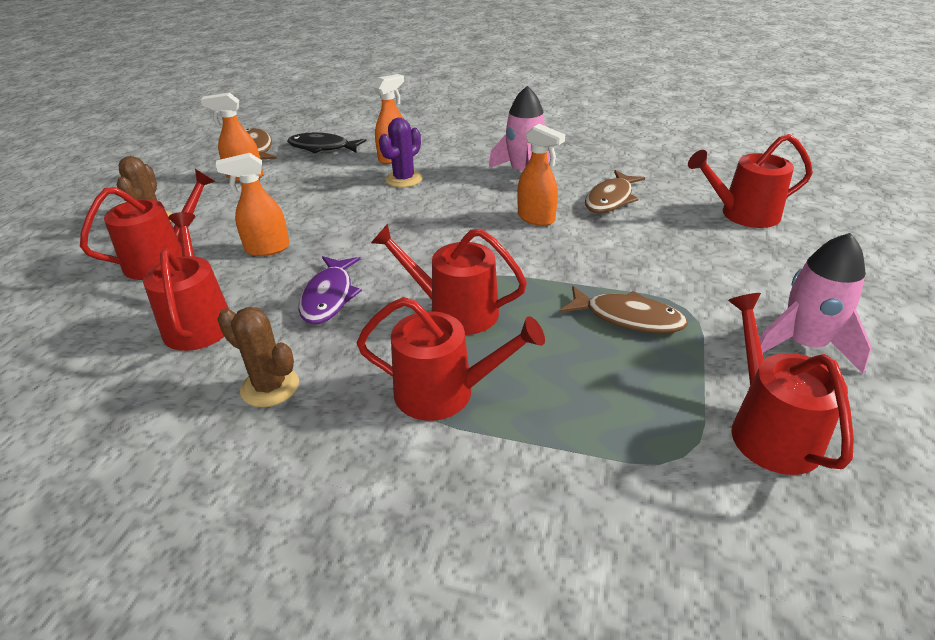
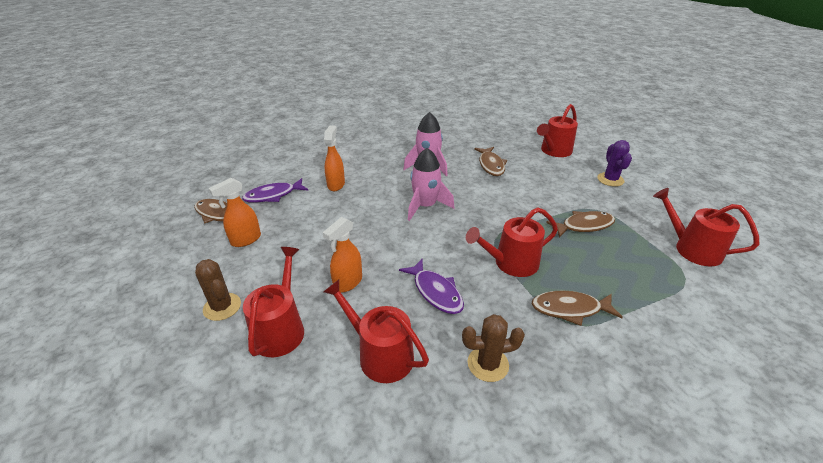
camera: 40 degrees left, 0 degrees up
black fish [287,133,366,153] -> purple fish [242,178,309,203]
red watering can [357,297,545,421] -> brown fish [532,290,623,326]
purple cactus [379,118,423,188] -> purple cactus moved to [597,140,632,187]
orange spray bottle [517,124,565,226] -> none
pink rocket [759,233,872,373] -> pink rocket moved to [408,148,454,221]

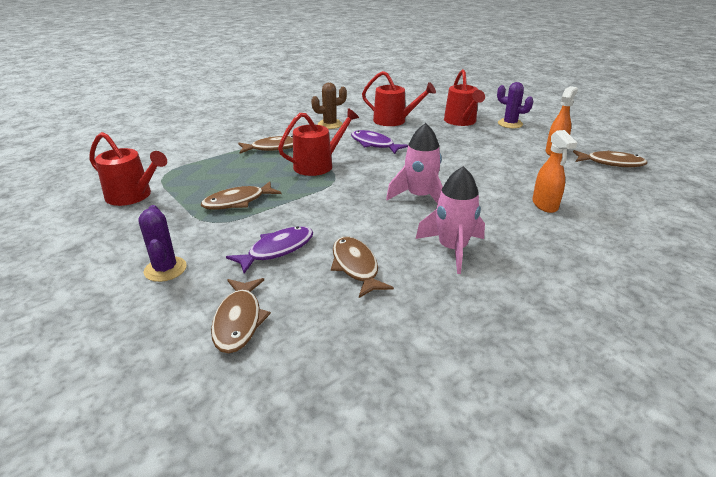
camera: 165 degrees right, 5 degrees down
brown cactus [195,259,241,321] -> purple cactus [497,82,533,128]
purple fish [242,178,309,203] -> purple fish moved to [226,226,313,274]
orange spray bottle [323,217,362,293] -> none
red watering can [537,104,578,157] -> brown fish [211,278,271,353]

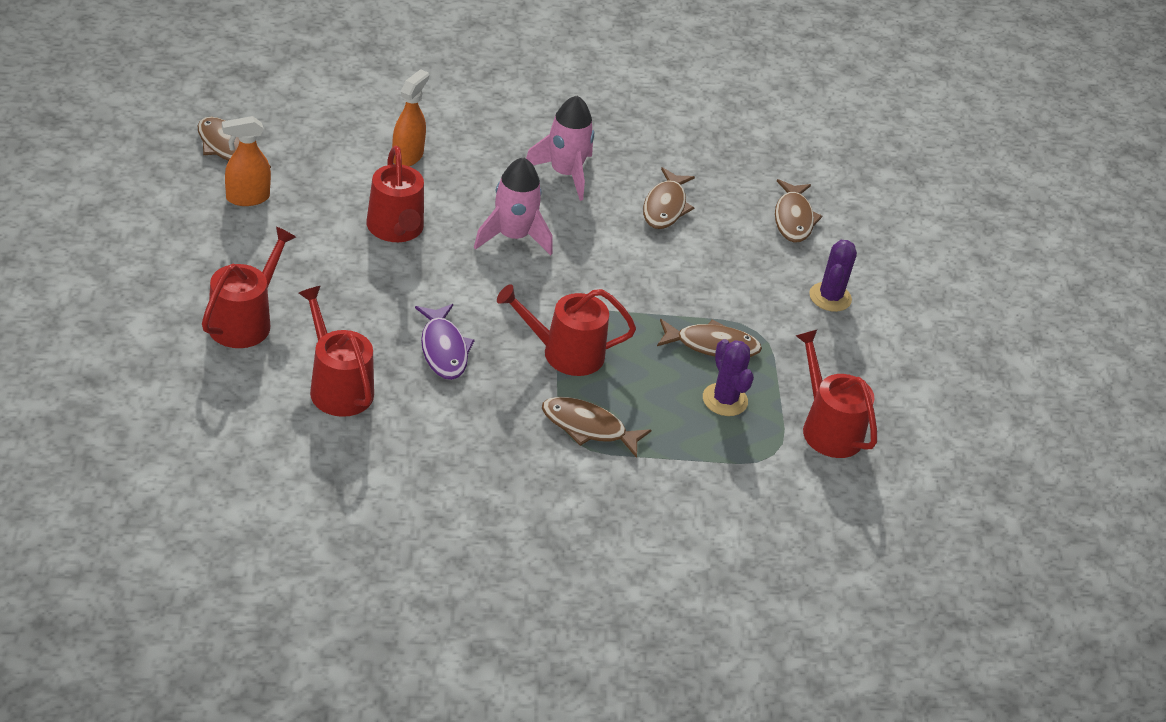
camera: 150 degrees left, 10 degrees up
brown fish [211,278,271,353] -> brown fish turned 150 degrees clockwise [775,179,822,243]
purple fish [226,226,313,274] -> none
brown cactus [311,83,347,129] -> none
purple cactus [497,82,533,128] -> purple cactus moved to [703,339,754,416]
none -> red watering can [366,146,424,242]

